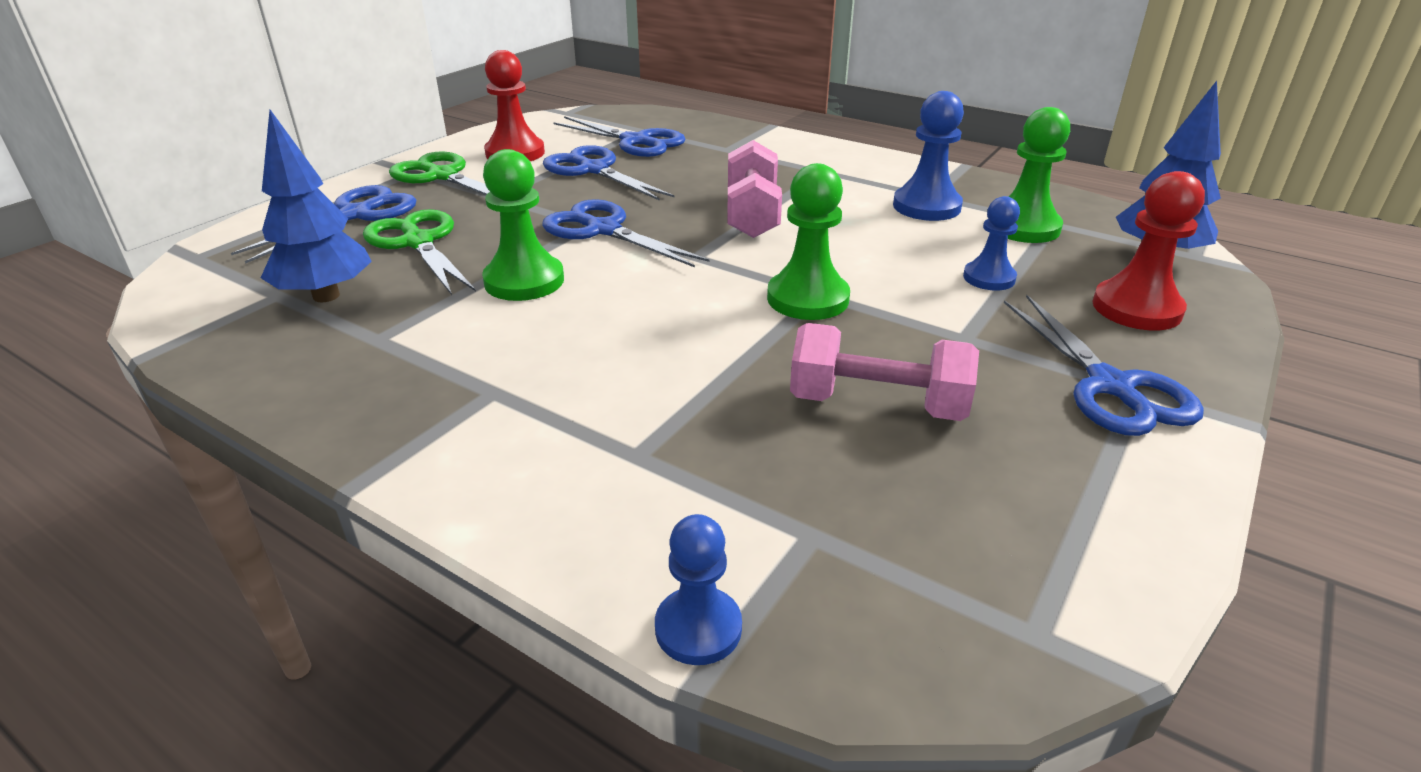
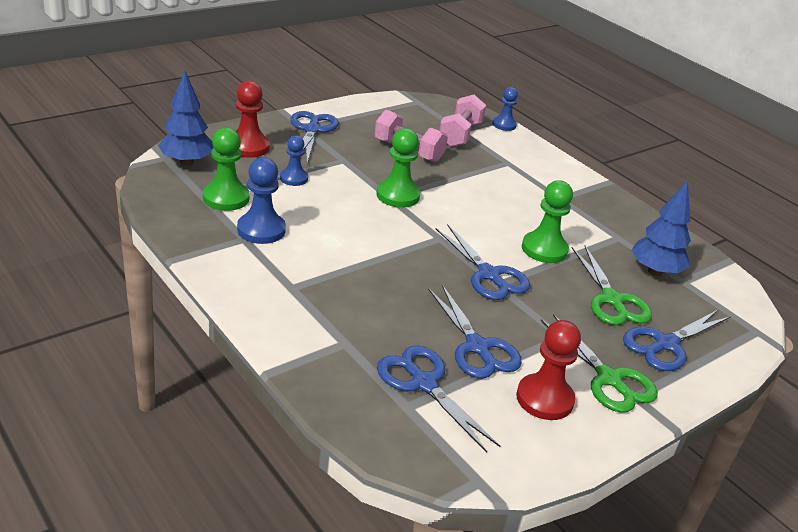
camera: 165 degrees left, 0 degrees up
pink dumbbell [727,140,782,238] -> pink dumbbell moved to [439,95,486,147]

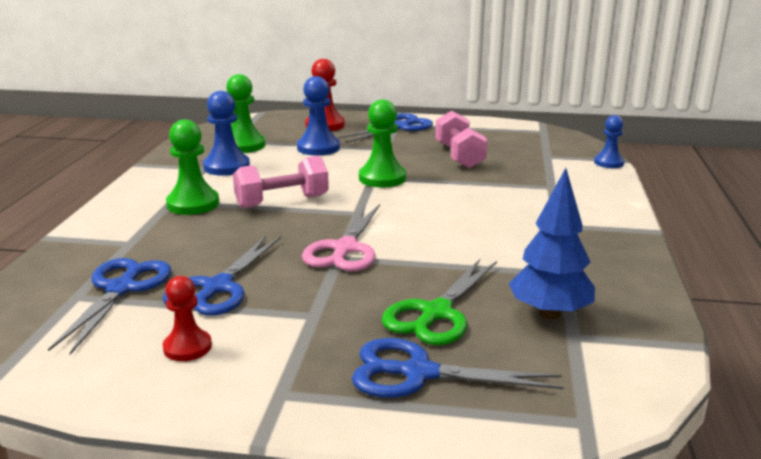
camera: 50 degrees right, 10 degrees down
blue tree [158,70,213,166] -> none
blue pawn [280,135,308,186] -> blue pawn [297,76,340,156], size x1.55
blue scissors [436,224,530,300] -> pink scissors [302,204,380,271]
pink dumbbell [439,95,486,147] -> pink dumbbell moved to [233,156,329,209]
red pawn [516,320,581,420] -> red pawn [163,276,212,361], size x0.64
green pawn [522,180,573,263] -> green pawn moved to [166,120,219,215]
green scissors [541,314,658,413] -> none

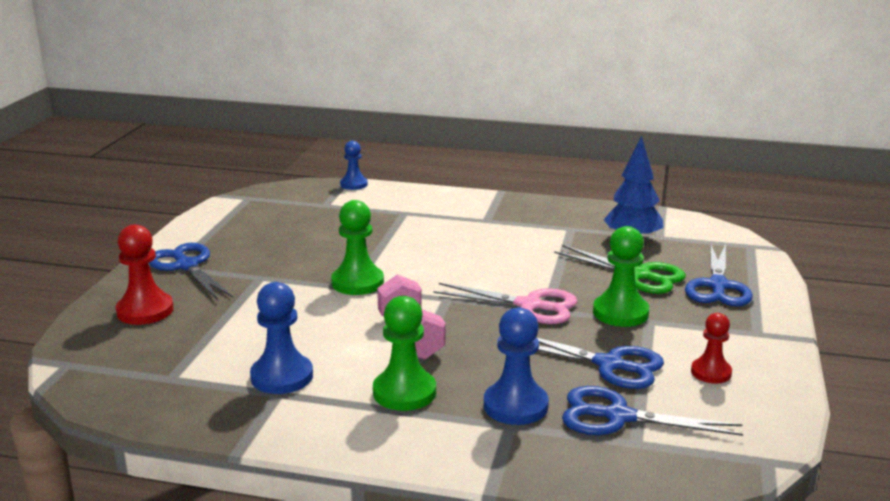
camera: 85 degrees left, 0 degrees up
green pawn [226,74,265,153] -> green pawn moved to [593,226,649,327]
blue pawn [297,76,340,156] -> blue pawn moved to [484,307,549,425]
pink dumbbell [435,110,488,168] -> none

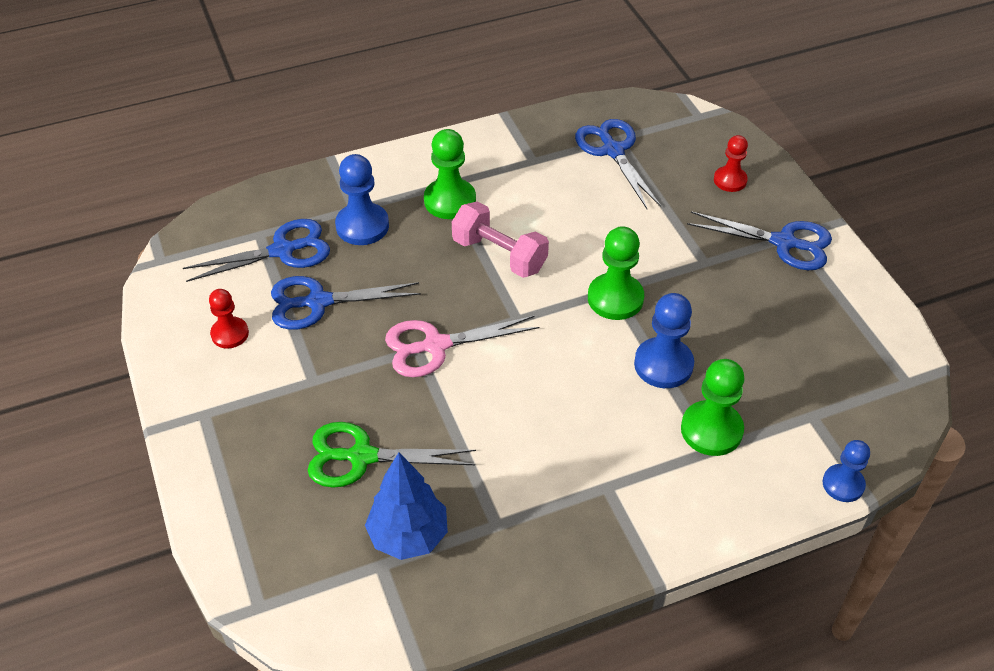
camera: 145 degrees right, 25 degrees up
red pawn [116,224,174,325] -> red pawn [714,135,748,192], size x0.64
blue pawn [250,282,313,394] -> blue pawn moved to [634,293,694,388]
green pawn [593,226,649,327] -> green pawn moved to [681,359,745,456]
blue scissors [685,244,753,306] -> blue scissors moved to [575,119,661,209]

